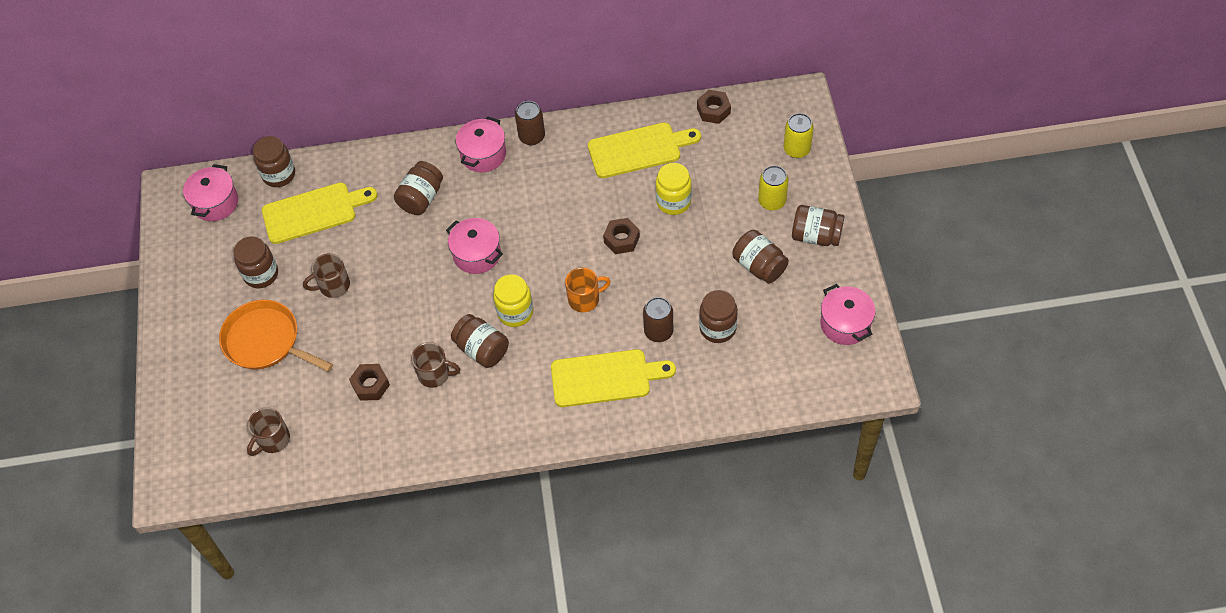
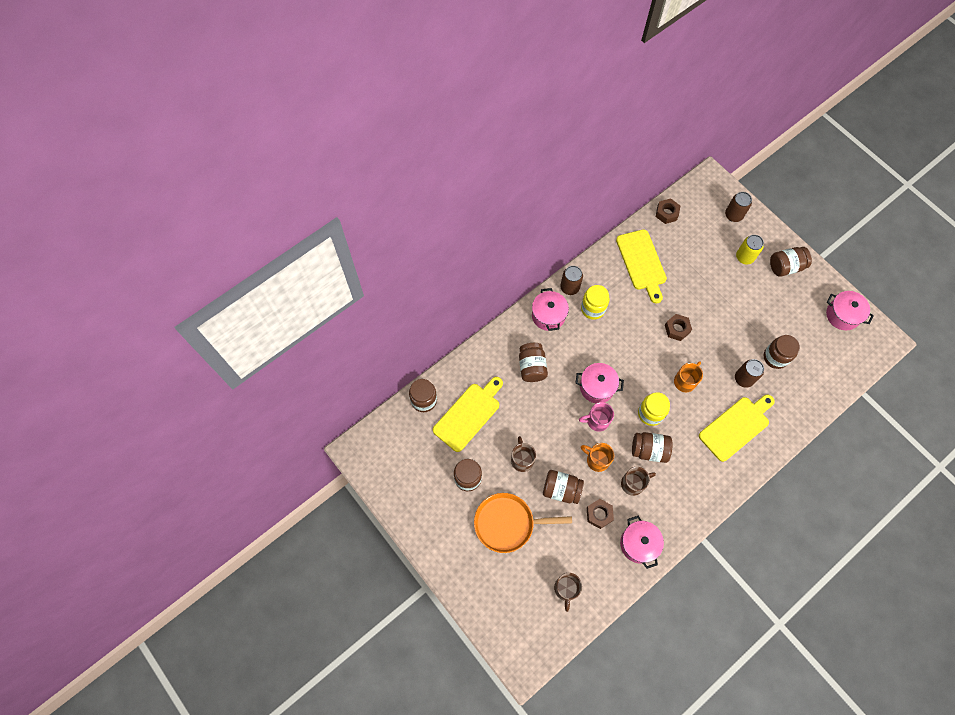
camera: 35 degrees left, 10 degrees up
pink pot [183,164,238,221] -> pink pot moved to [620,516,664,569]
brown mug [303,253,350,298] -> brown mug turned 135 degrees clockwise [511,436,536,472]
yellow cutting board [588,122,701,178] -> yellow cutting board turned 120 degrees clockwise [616,230,667,303]
yellow jar [656,163,692,215] -> yellow jar moved to [581,285,609,320]
brown jar [732,230,789,284] -> brown jar moved to [543,470,584,504]
yellow can [784,113,814,158] -> brown can [725,192,752,222]
none -> pink mug [579,402,614,432]
none -> orange mug [581,443,614,472]

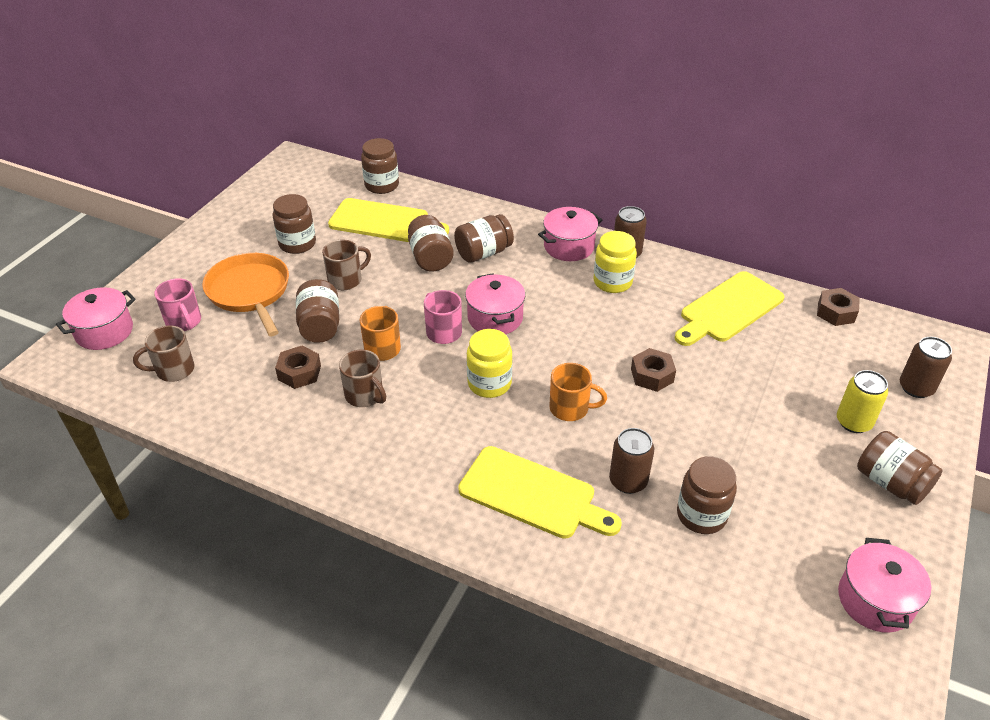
camera: 65 degrees right, 25 degrees down
pink pot [620,516,664,569] -> pink pot moved to [56,287,136,350]
brown jar [632,432,672,463] -> brown jar moved to [408,215,454,272]
none -> pink mug [154,278,201,331]

